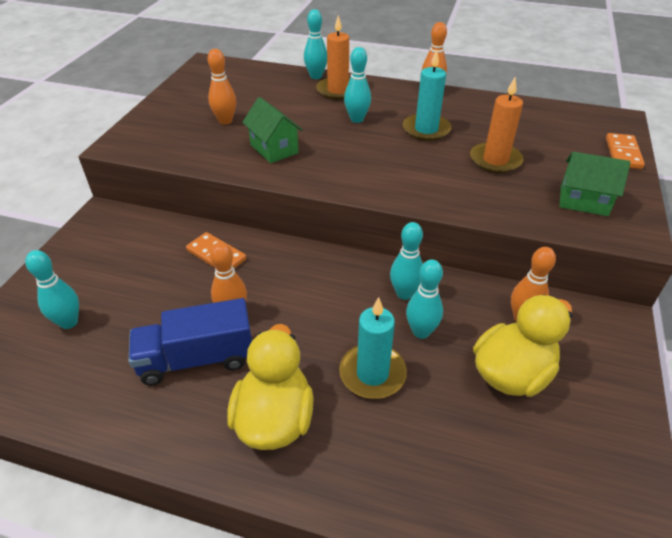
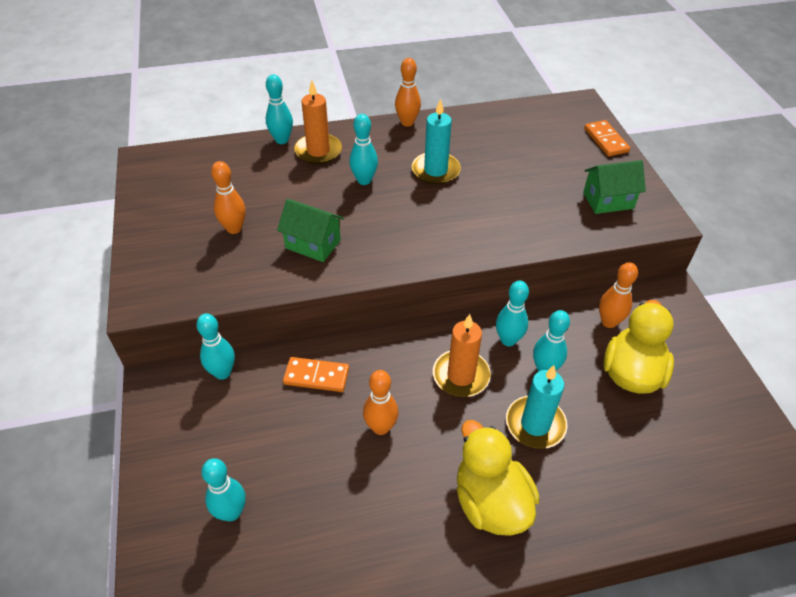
camera: 30 degrees left, 5 degrees up
blue truck [129,298,252,385] -> none
orange candle [470,77,523,173] -> orange candle moved to [433,314,491,397]
none -> turquoise bowling pin [196,313,235,380]

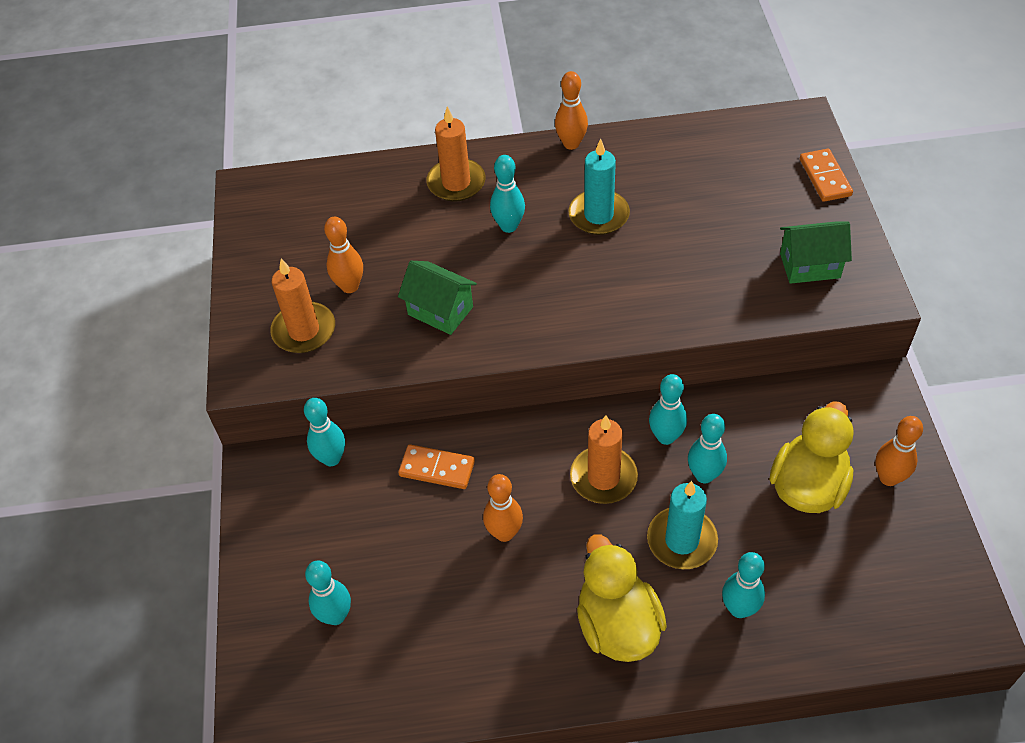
camera: 10 degrees right, 5 degrees up
turquoise bowling pin [266,74,293,144] -> turquoise bowling pin moved to [722,552,765,618]
orange bowling pin [599,262,638,328] -> orange bowling pin moved to [875,416,923,486]
none -> orange candle [270,258,335,353]

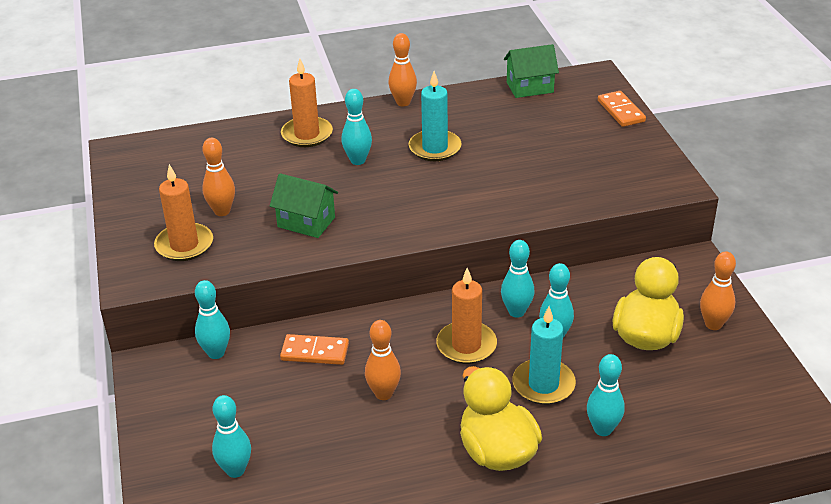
camera: 10 degrees left, 15 degrees down
green house [780,221,852,284] -> green house moved to [504,44,559,98]

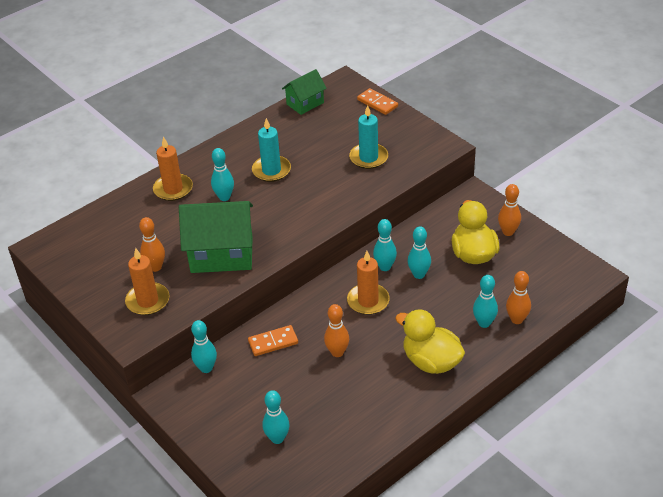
camera: 25 degrees left, 5 degrees up
green house [270,173,338,238] -> green house [179,201,253,273], size x1.76
orange bowling pin [388,33,417,106] -> orange bowling pin moved to [506,271,531,324]
turquoise candle [512,306,576,405] -> turquoise candle moved to [349,105,388,169]

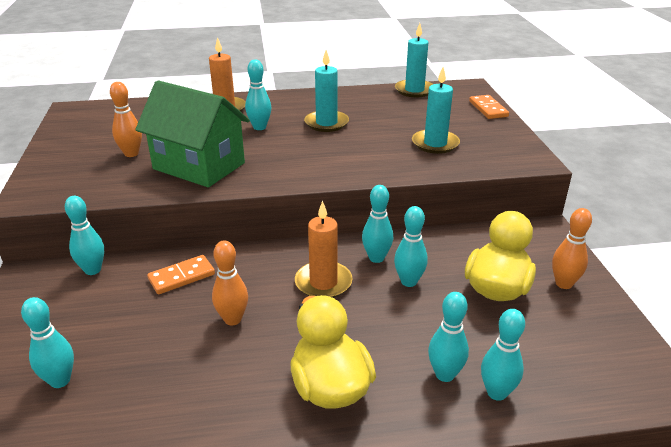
camera: 30 degrees right, 10 degrees down
orange candle [125,248,169,315] -> none
orange domino [248,325,298,356] -> orange domino turned 45 degrees counterclockwise [147,255,215,294]
green house [282,69,327,115] -> turquoise candle [395,23,433,97]
orange bowling pin [506,271,531,324] -> turquoise bowling pin [481,309,525,401]

